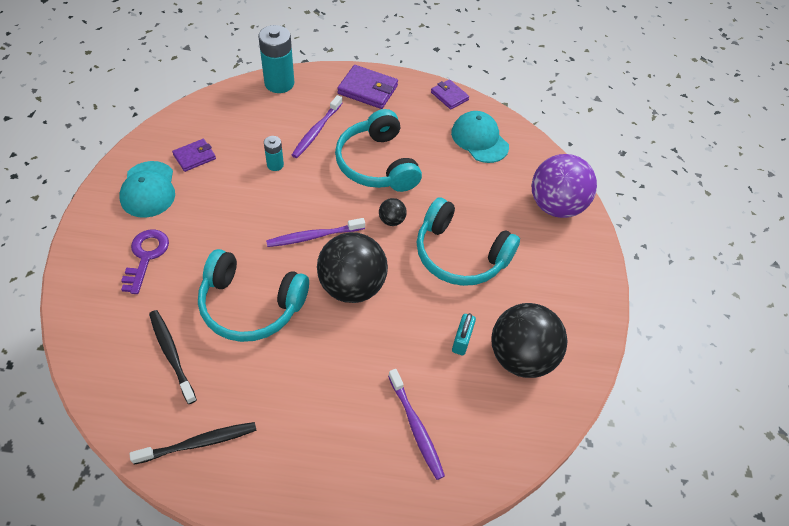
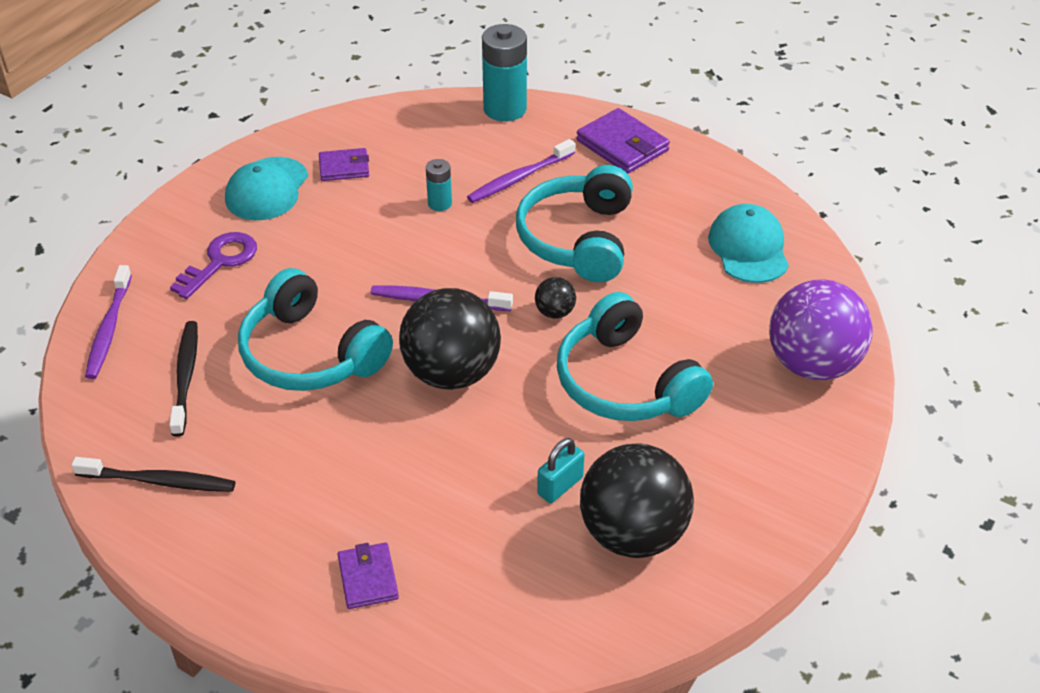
camera: 30 degrees right, 10 degrees down
purple toothbrush [388,369,445,480] -> purple toothbrush moved to [85,265,132,379]
purple wallet [431,79,469,110] -> purple wallet moved to [338,542,399,609]

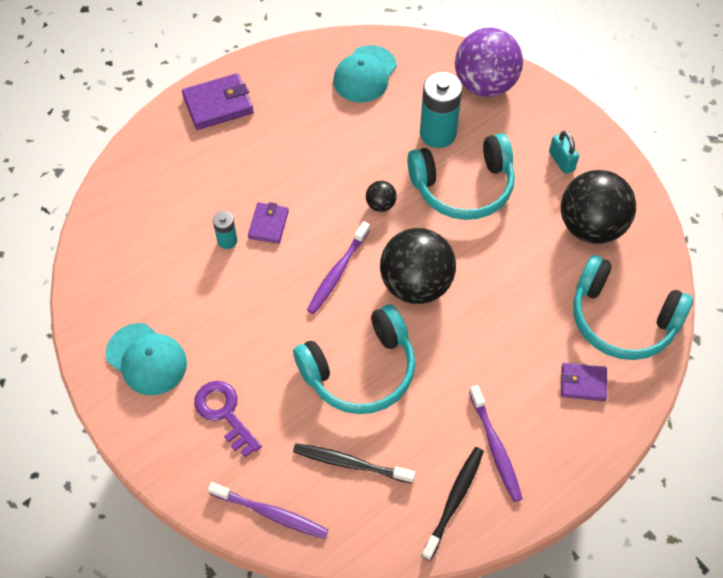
camera: 70 degrees left, 15 degrees up
purple wallet [319,148,369,181] -> purple wallet moved to [248,202,289,244]
purple toothbrush [467,139,575,203] -> purple toothbrush moved to [469,385,523,502]
turquoise battery [482,24,527,122] -> turquoise battery moved to [420,72,462,148]
turquoise headphones [516,165,633,282] -> turquoise headphones moved to [573,255,693,360]
turquoise padlock [537,438,585,503] -> turquoise padlock moved to [549,131,579,174]
turquoise cap [708,204,789,283] -> turquoise cap turned 75 degrees counterclockwise [333,45,397,103]

